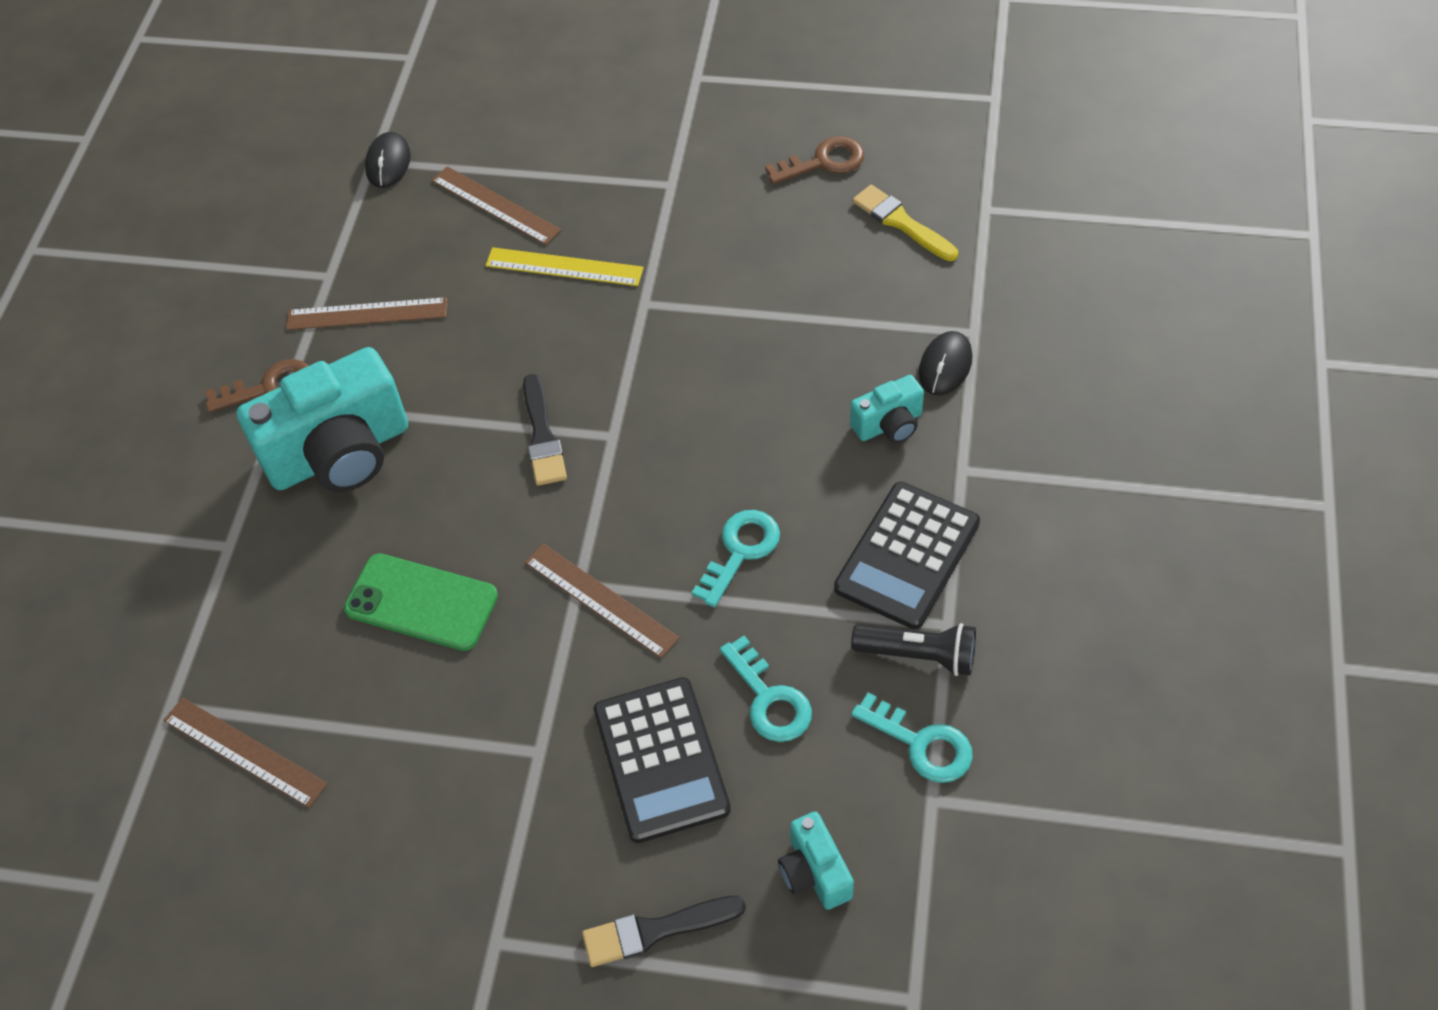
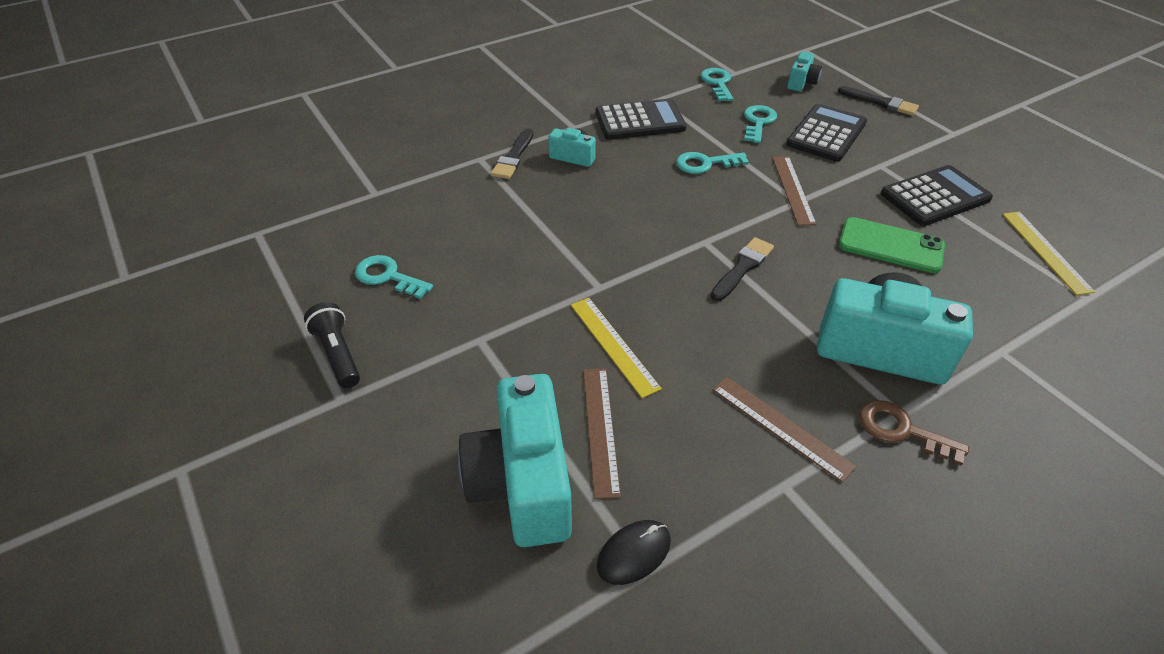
camera: 135 degrees left, 10 degrees down
brown ruler [163,698,328,808] -> yellow ruler [1002,212,1095,295]
green phone [344,553,498,651] -> green phone turned 45 degrees counterclockwise [839,217,945,273]
brown key [765,136,864,184] -> turquoise key [355,255,433,299]
black flashlight [851,623,976,676] -> black flashlight moved to [304,302,360,388]
yellow brush [853,185,958,261] -> none
black mouse [919,331,972,396] -> black brush [491,128,533,179]
none -> turquoise camera [458,374,572,547]
none -> black calculator [881,165,993,226]

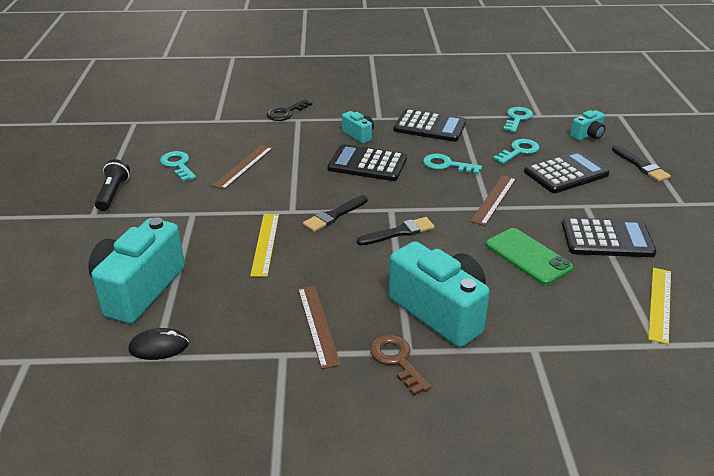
camera: 30 degrees right, 10 degrees down
black brush [491,128,533,179] -> black brush moved to [303,195,368,232]
brown ruler [583,368,621,499] -> brown ruler moved to [212,145,273,190]
none -> black key [267,99,313,121]
none -> black calculator [328,144,407,181]

